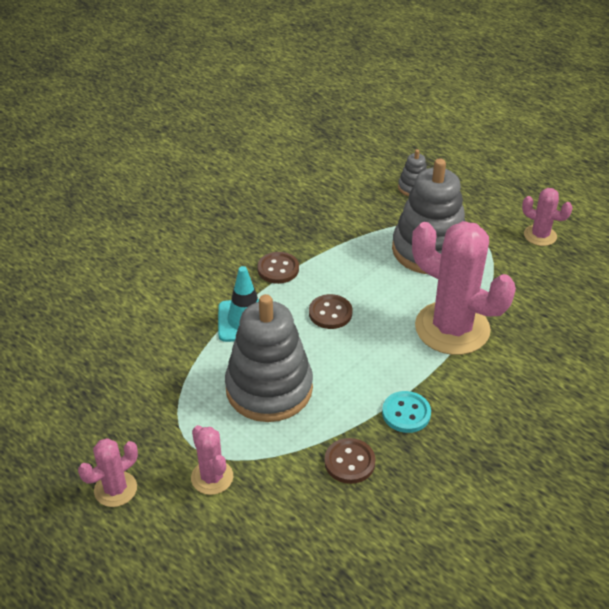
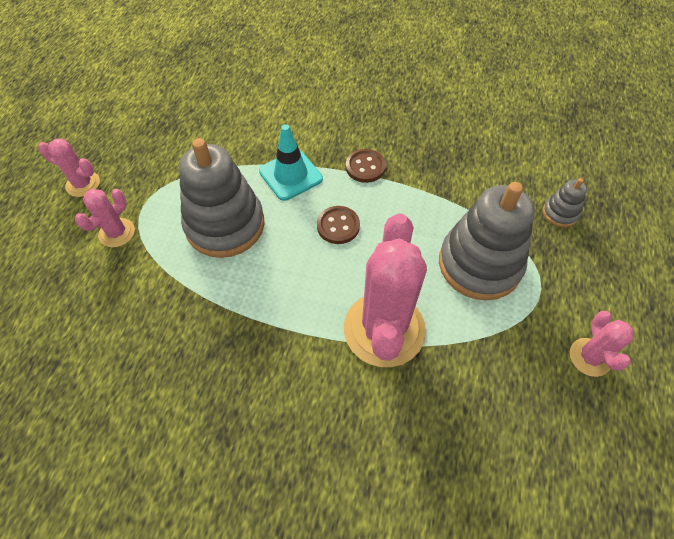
camera: 60 degrees right, 15 degrees up
brown button [324,438,376,484] -> none
turquoise button [382,391,431,433] -> none

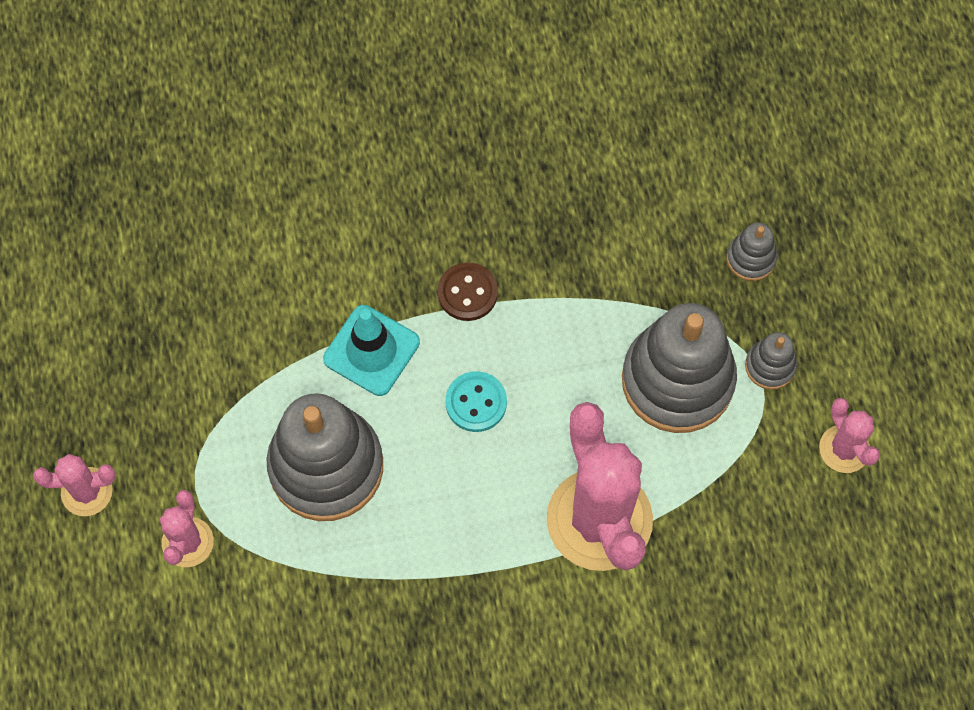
camera: 25 degrees left, 10 degrees up
brown button [317,206,360,244] -> turquoise button [445,371,507,432]
none -> grey stacking toy [745,332,797,390]

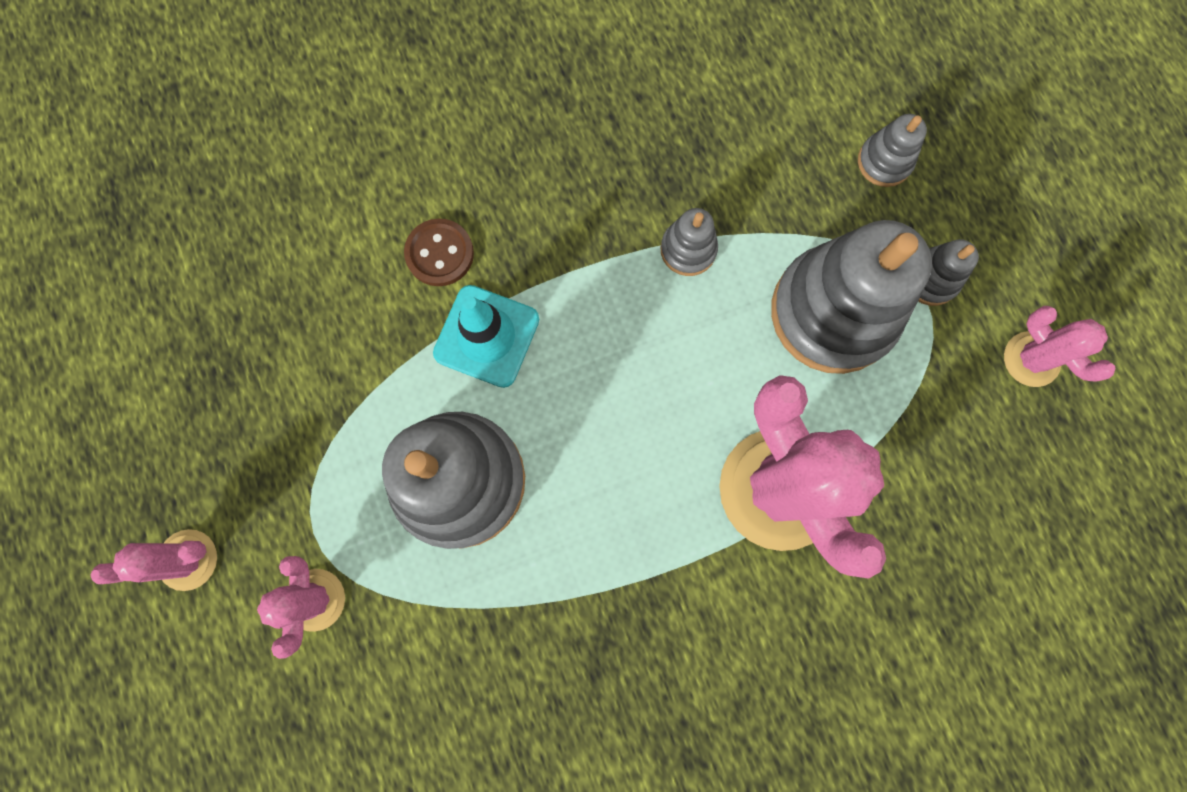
camera: 10 degrees left, 10 degrees up
brown button [438,262,498,321] -> brown button moved to [404,219,474,286]
turquoise button [445,371,507,432] -> none
none -> grey stacking toy [660,208,718,276]

